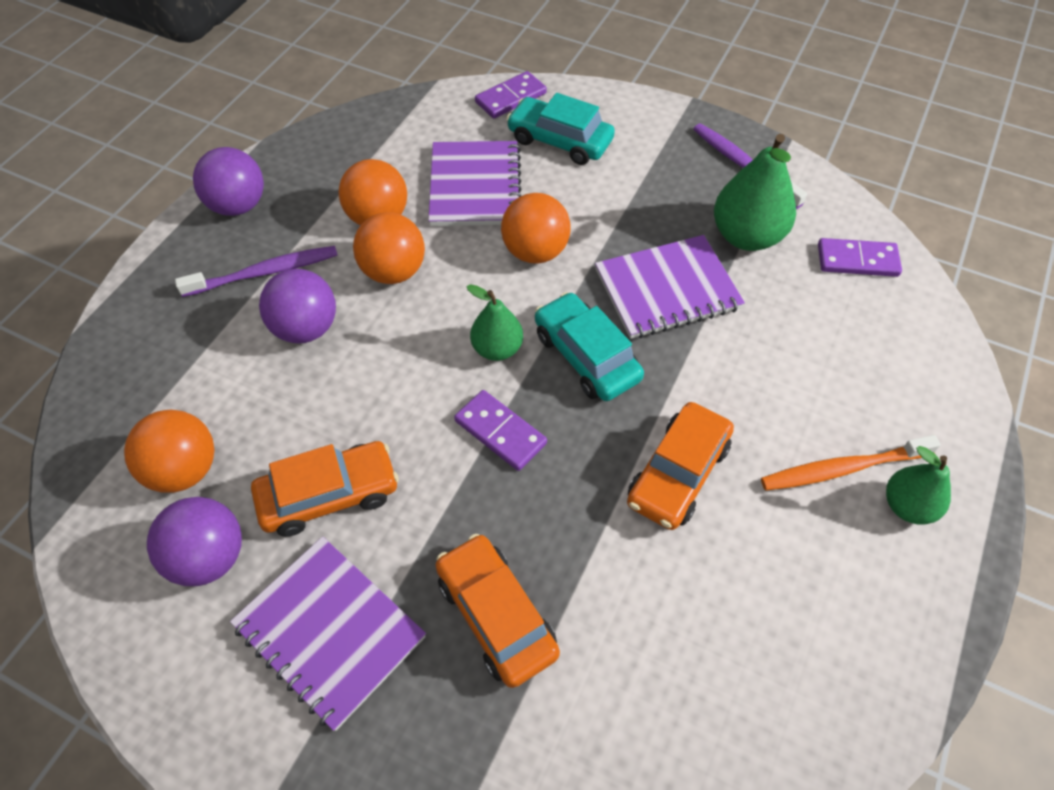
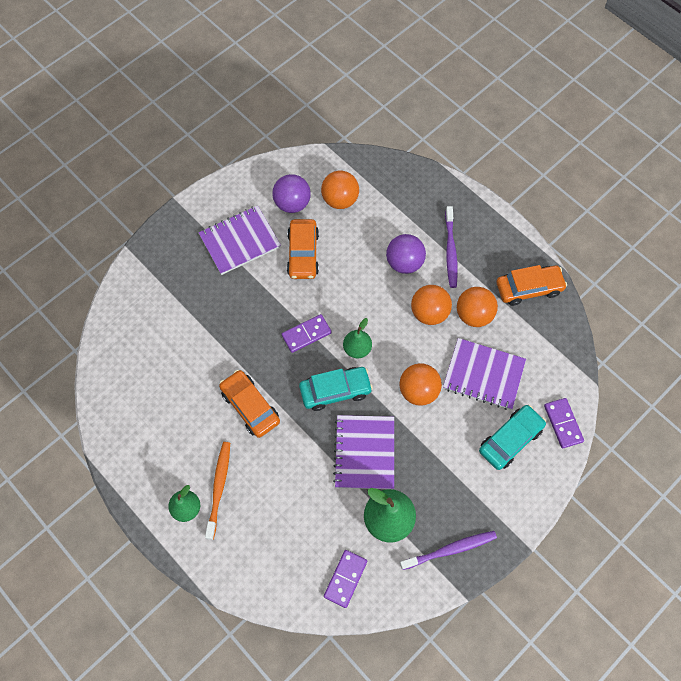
camera: 110 degrees right, 10 degrees up
purple ball [193,147,264,216] -> none
orange car [435,534,560,688] -> orange car moved to [496,265,567,306]

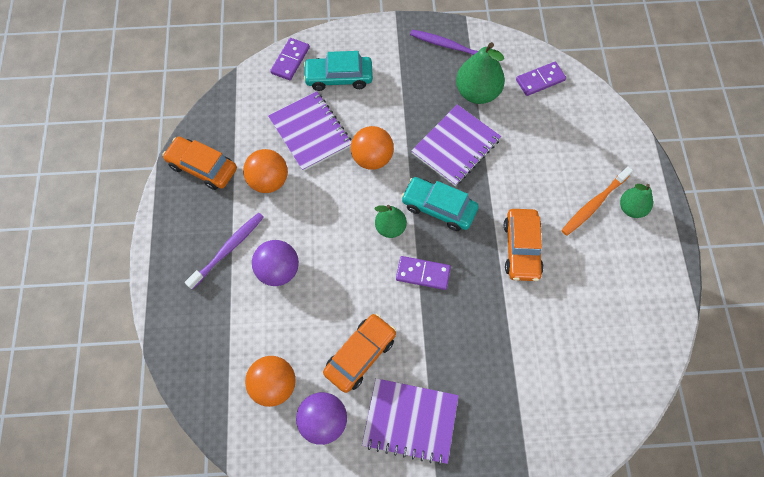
camera: 140 degrees left, 0 degrees up
orange ball [411,285,452,325] -> none

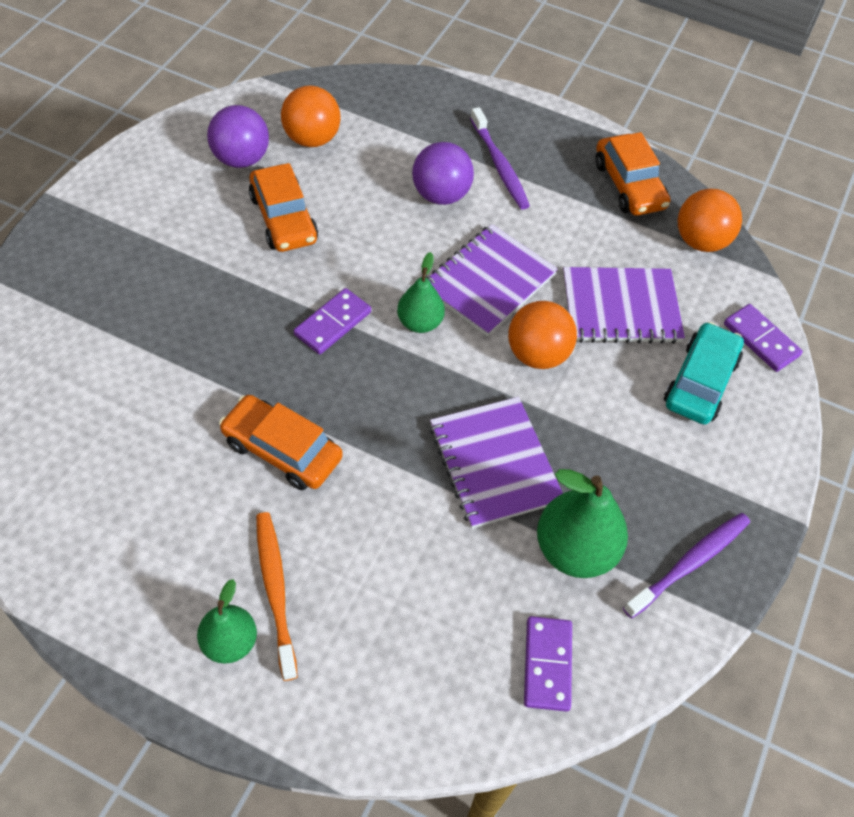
camera: 115 degrees right, 10 degrees down
orange car [162,137,237,190] -> orange car turned 105 degrees clockwise [595,132,671,216]
orange ball [243,149,288,193] -> orange ball moved to [678,189,742,252]
purple notebook [362,378,459,465] -> purple notebook moved to [425,224,558,337]
turquoise car [401,177,479,231] -> none

